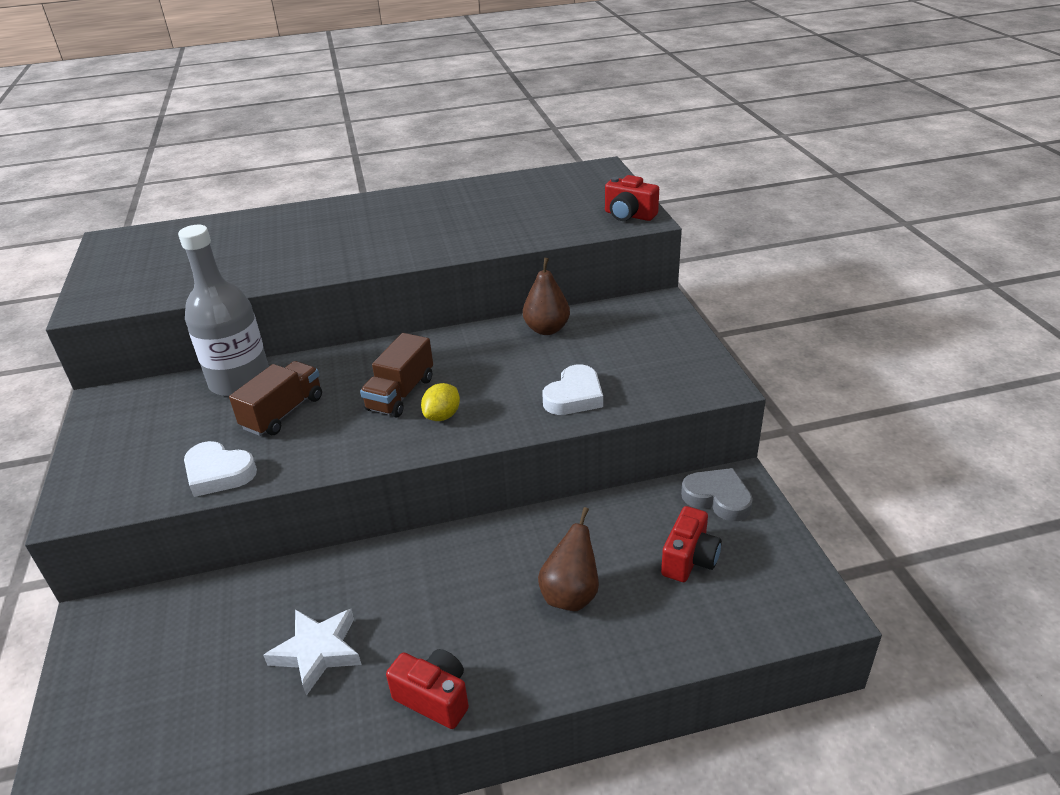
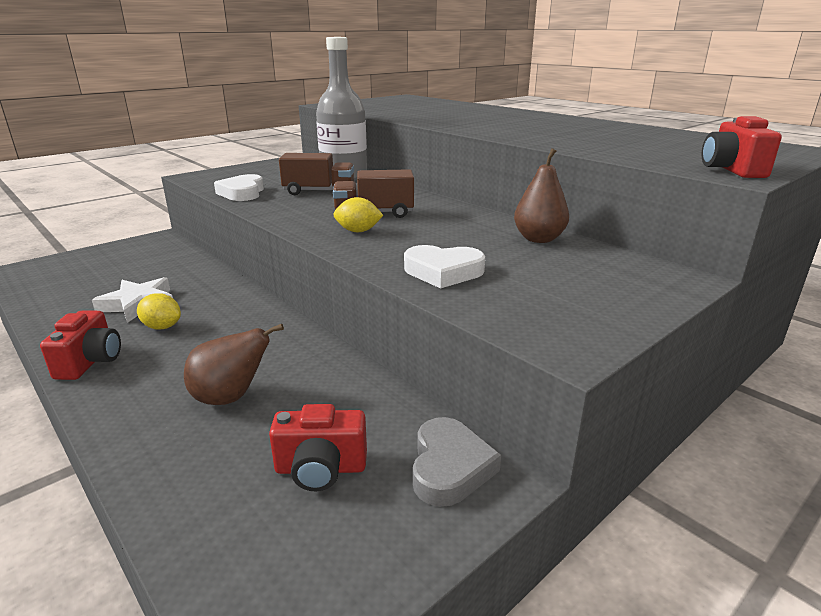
camera: 60 degrees right, 10 degrees down
none -> yellow lemon [137,293,181,330]

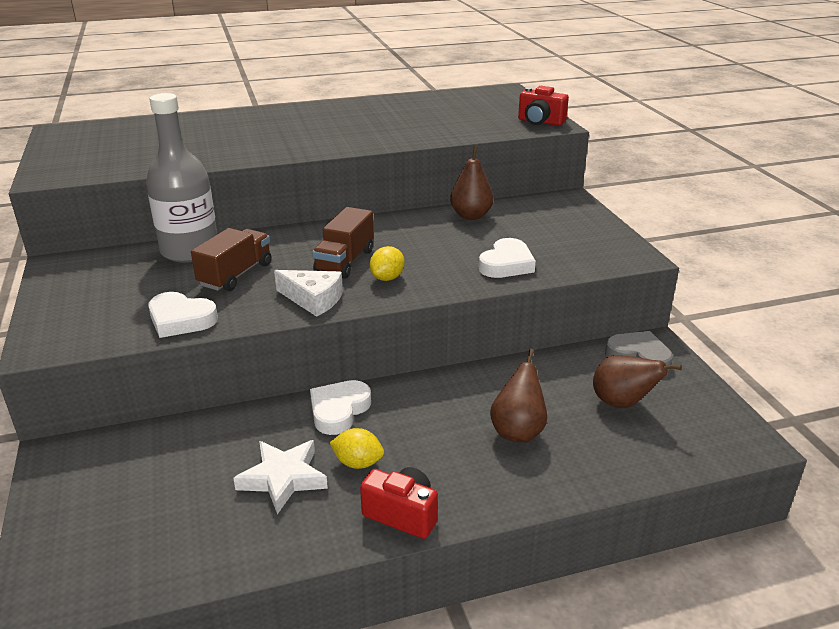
camera: 65 degrees left, 5 degrees up
yellow lemon [137,293,181,330] -> yellow lemon turned 60 degrees clockwise [330,428,384,469]
red camera [269,404,367,491] -> brown pear [593,355,682,408]
none -> white cheese [274,270,343,317]
none -> white heart [310,380,371,435]

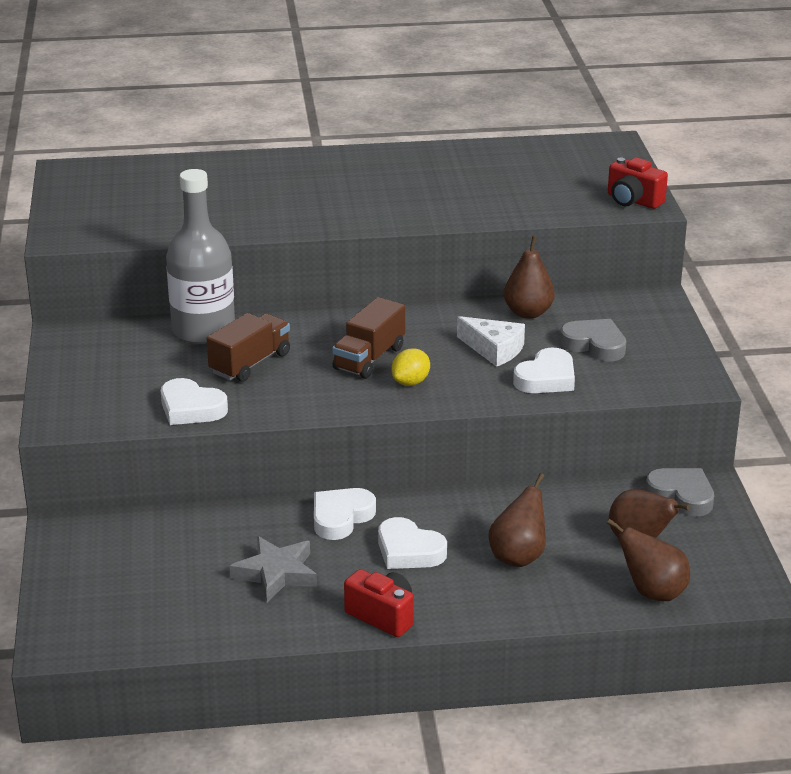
camera: 10 degrees right, 0 degrees up
white star [233,440,328,514] -> grey star [230,536,317,602]
white cheese [274,270,343,317] -> white cheese moved to [457,316,525,367]
yellow lemon [330,428,384,469] -> none
none -> white heart [378,517,447,569]
none -> grey heart [560,319,626,362]
none -> brown pear [607,519,690,601]

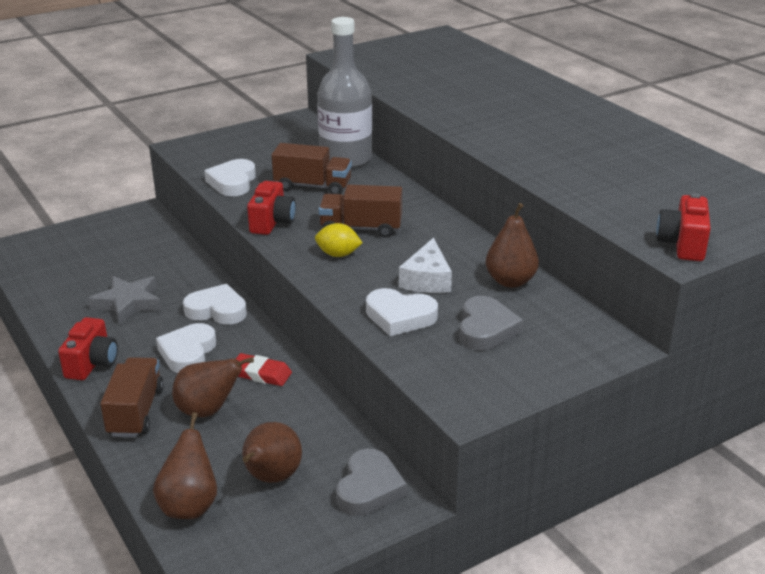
camera: 65 degrees right, 0 degrees up
none -> brown truck [100,357,164,437]
none -> red eraser [236,353,292,386]
none -> red camera [247,181,296,235]

